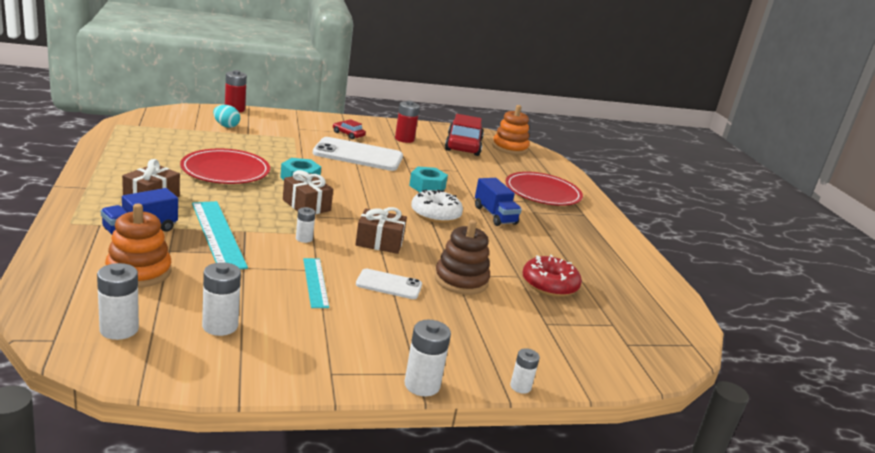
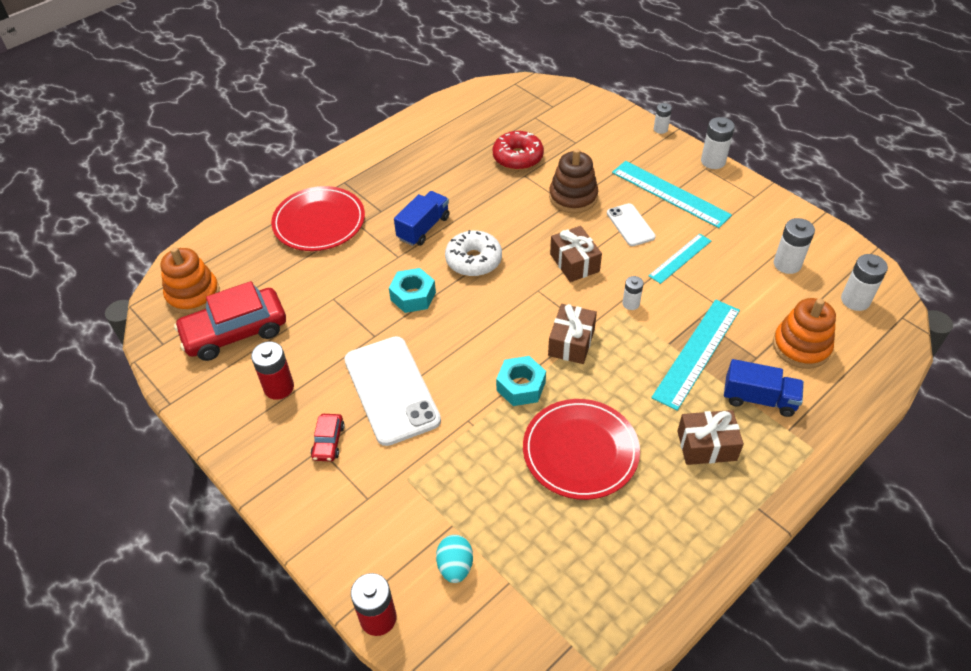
camera: 115 degrees left, 25 degrees up
none -> turquoise ruler [612,161,732,228]

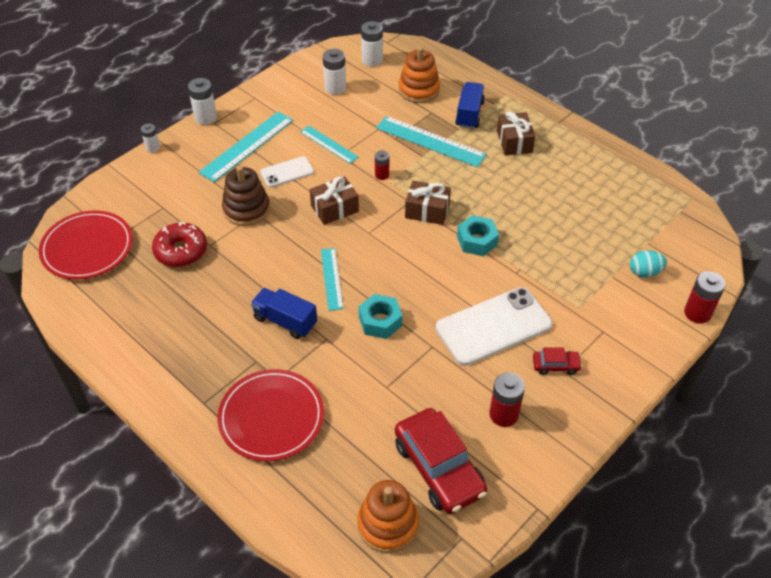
camera: 95 degrees left, 0 degrees up
white donut [445,230,502,276] -> turquoise ruler [321,248,344,311]
red plate [523,399,640,500] -> red plate moved to [39,210,133,279]
white battery [622,276,644,310] -> red battery [375,151,389,180]

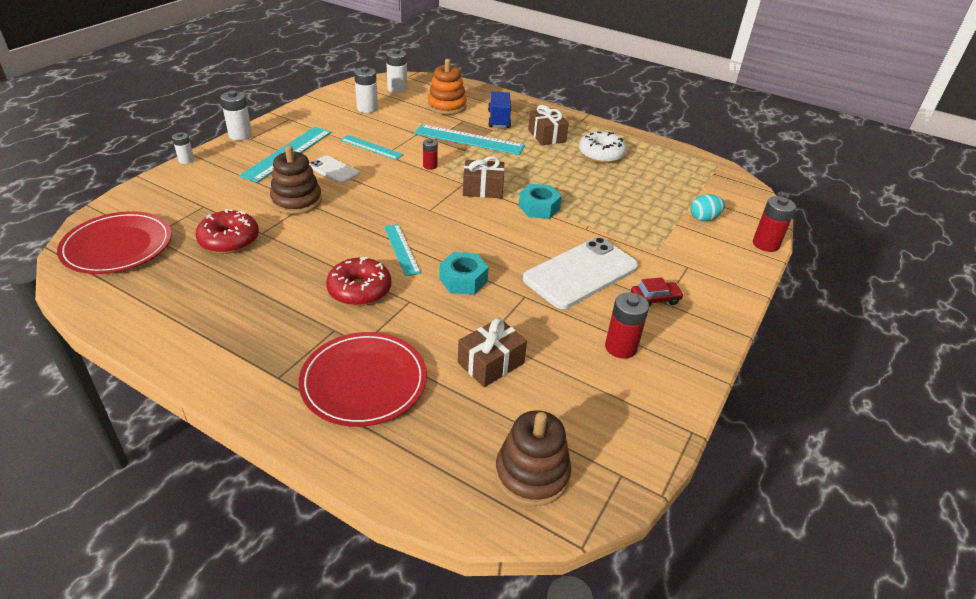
camera: 15 degrees left, 10 degrees down
blue truck [251,288,317,339] -> red donut [326,257,391,306]
white phone [260,156,314,187] -> white phone turned 75 degrees clockwise [309,155,360,184]
brown gift [310,176,359,225] -> brown gift moved to [458,318,527,387]
orange stacking toy [357,480,419,553] -> brown stacking toy [495,410,571,506]
red car [395,408,487,514] -> none
none -> white donut [579,131,627,163]

